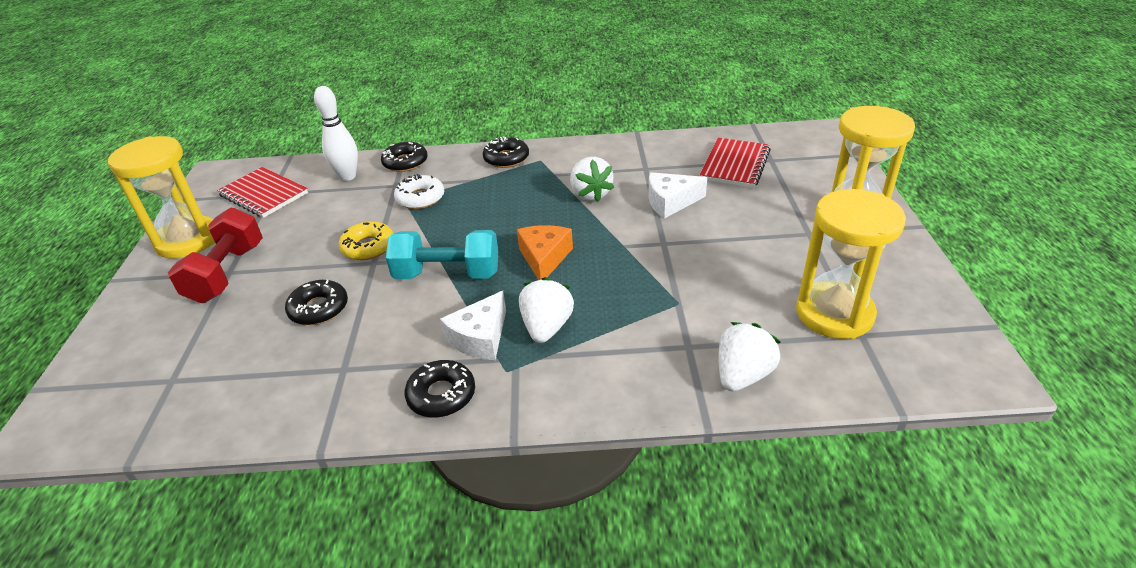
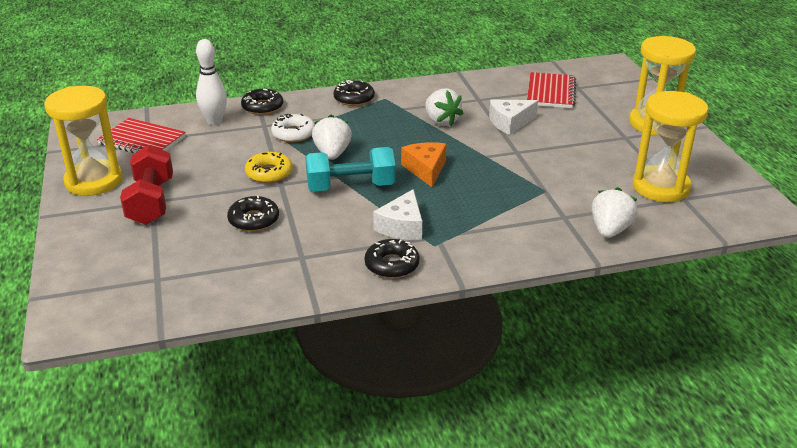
camera: 15 degrees left, 5 degrees down
white strawberry [519,277,574,343] -> white strawberry moved to [312,115,352,160]

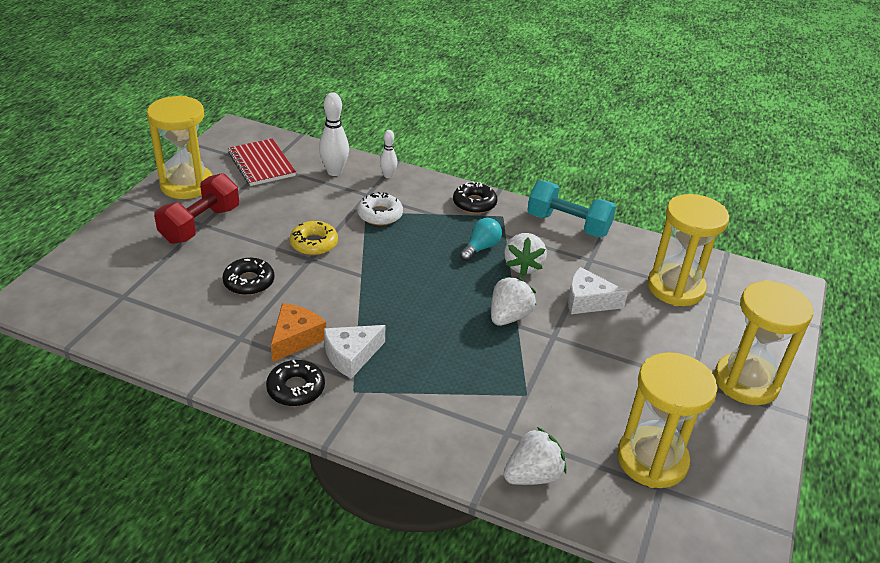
camera: 35 degrees right, 5 degrees up
black donut [241,89,283,115] -> white bowling pin [380,130,397,178]
turquoise dumbbell [305,147,395,192] -> turquoise dumbbell moved to [527,180,616,237]
white strawberry [312,115,352,160] -> white strawberry moved to [491,276,536,326]
orange cheese [401,142,446,187] -> orange cheese moved to [271,303,326,362]
red notebook [527,72,576,108] -> yellow hourglass [647,194,729,306]
none -> turquoise light bulb [460,218,502,261]

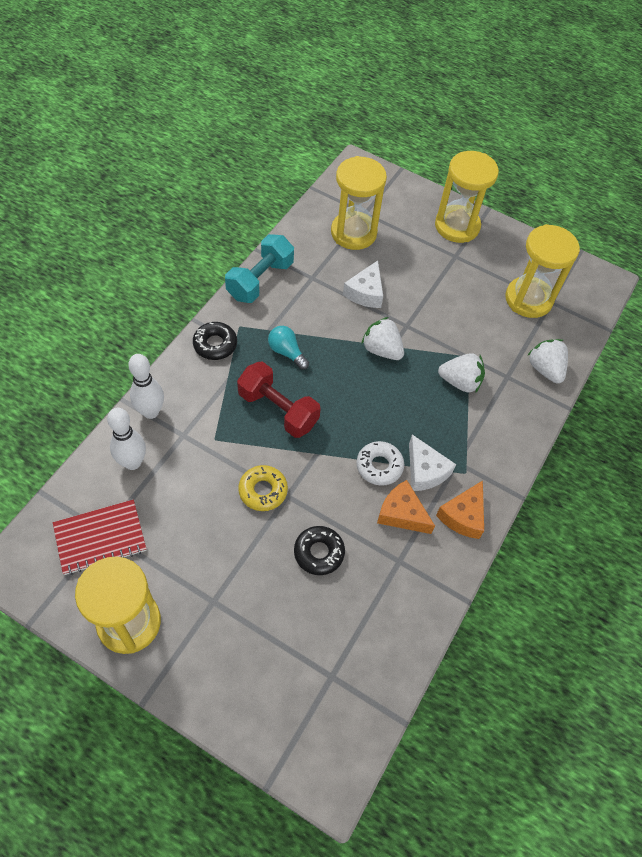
camera: 85 degrees left, 20 degrees up
red dumbbell [154,173,239,244] -> red dumbbell moved to [237,361,321,438]
black donut [266,360,325,406] -> orange cheese [436,480,484,539]
white donut [357,192,403,225] -> white donut moved to [356,441,404,486]
white bowling pin [380,130,397,178] -> white bowling pin [128,354,164,419], size x1.68
white strawberry [504,233,547,276] -> white strawberry moved to [438,353,485,393]

